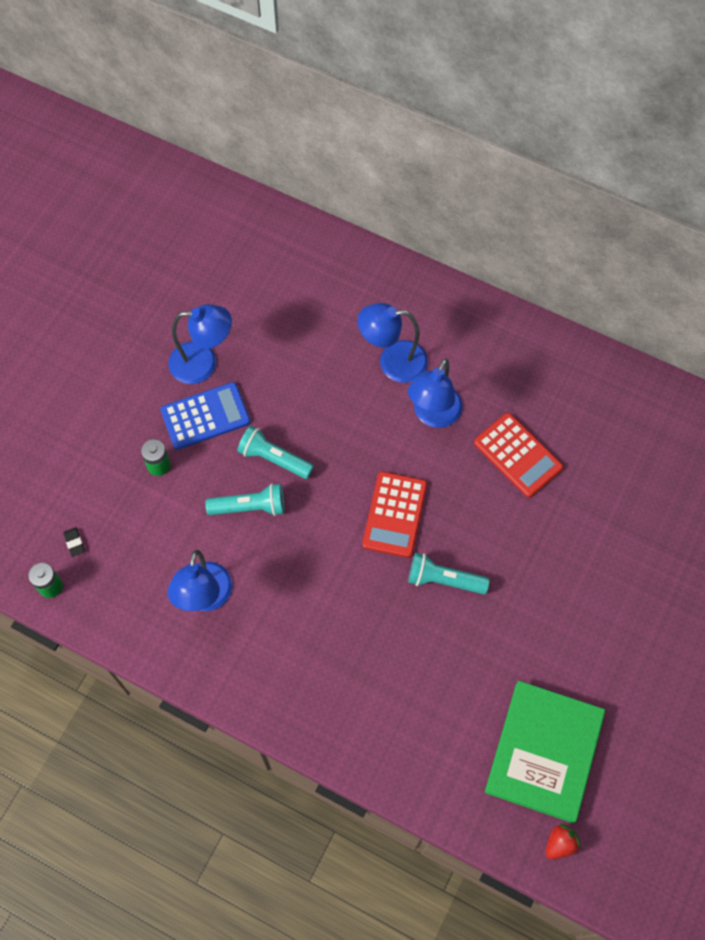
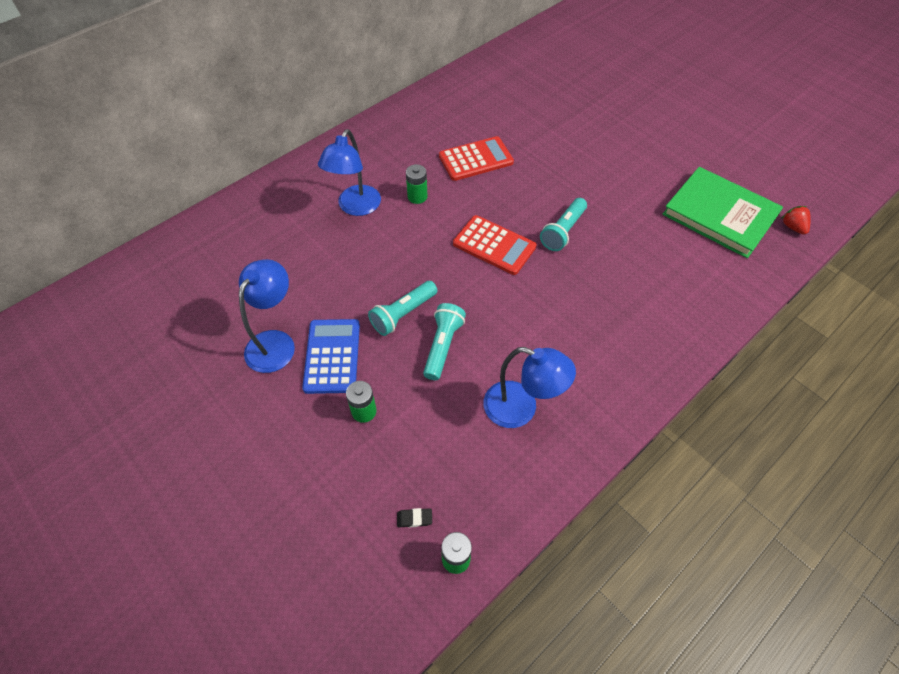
camera: 70 degrees left, 10 degrees down
blue lamp [408,359,463,428] -> green battery [406,164,428,204]

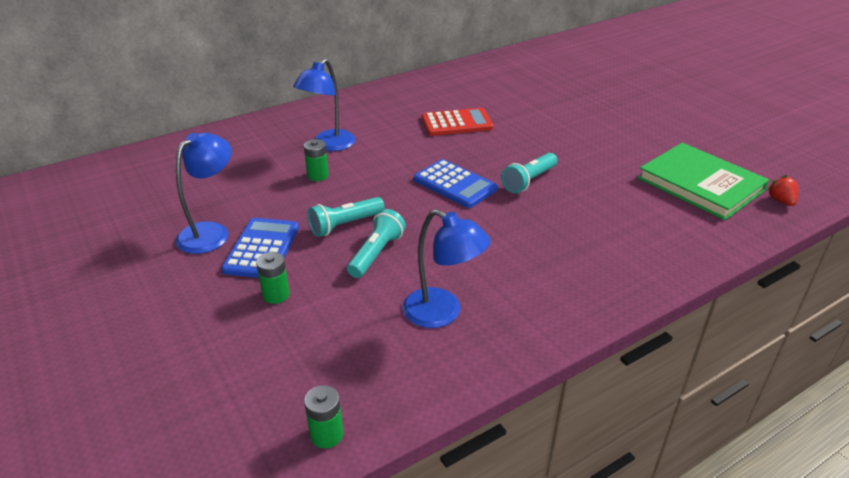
camera: 10 degrees right, 20 degrees down
black eraser [397,508,432,528] -> none
green battery [406,164,428,204] -> green battery moved to [304,139,329,181]
red calculator [453,215,536,275] -> blue calculator [414,159,498,208]

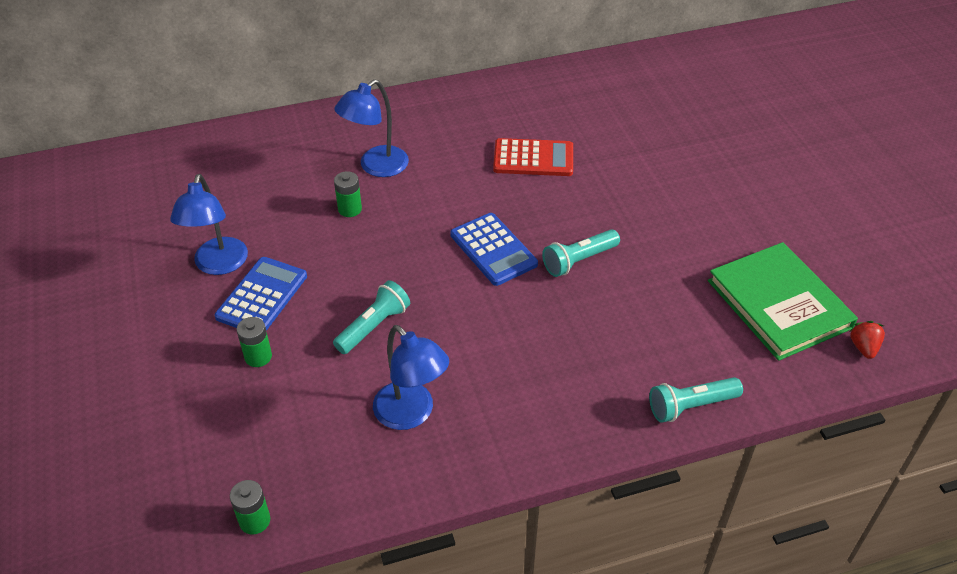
camera: 15 degrees right, 10 degrees up
blue lamp [176,133,232,254] -> blue lamp turned 135 degrees clockwise [170,174,248,275]
turquoise flashlight [308,197,384,237] -> turquoise flashlight moved to [649,377,743,423]

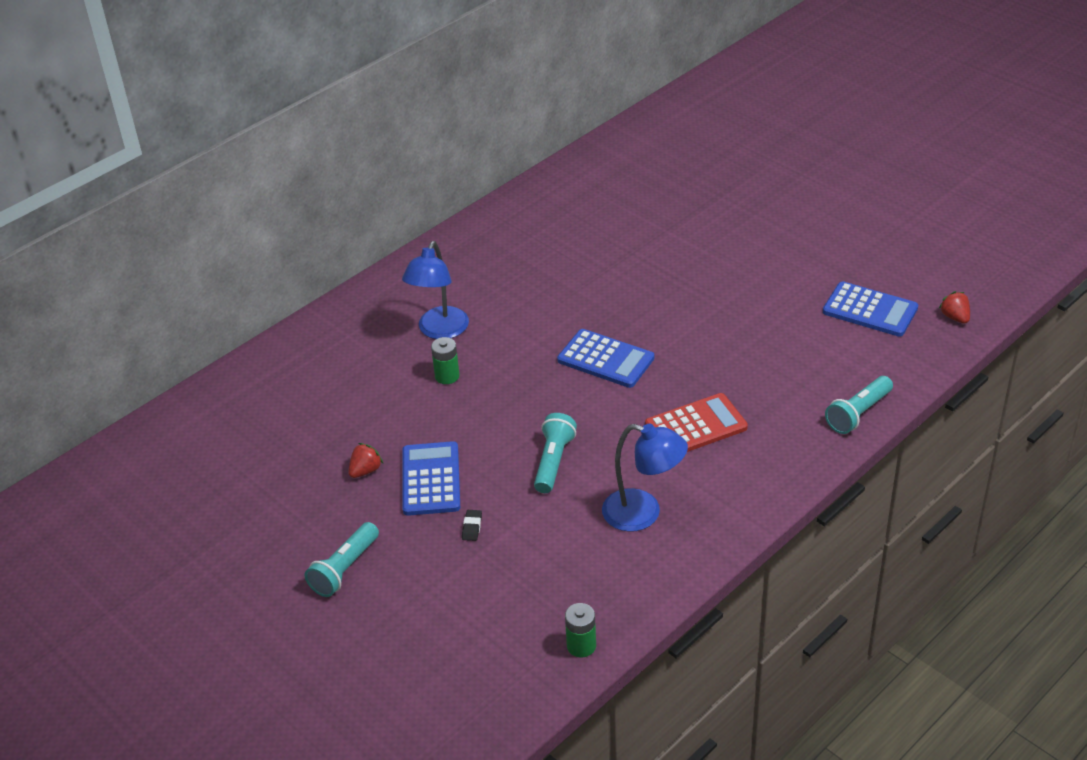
camera: 25 degrees left, 5 degrees down
blue lamp [170,174,248,275] -> red strawberry [348,443,383,478]
green battery [237,317,272,367] -> black eraser [462,510,482,541]
red calculator [493,138,573,176] -> red calculator moved to [645,393,748,452]
turquoise flashlight [542,229,620,277] -> turquoise flashlight moved to [305,522,379,597]
green book [708,242,858,361] -> blue calculator [823,281,918,337]

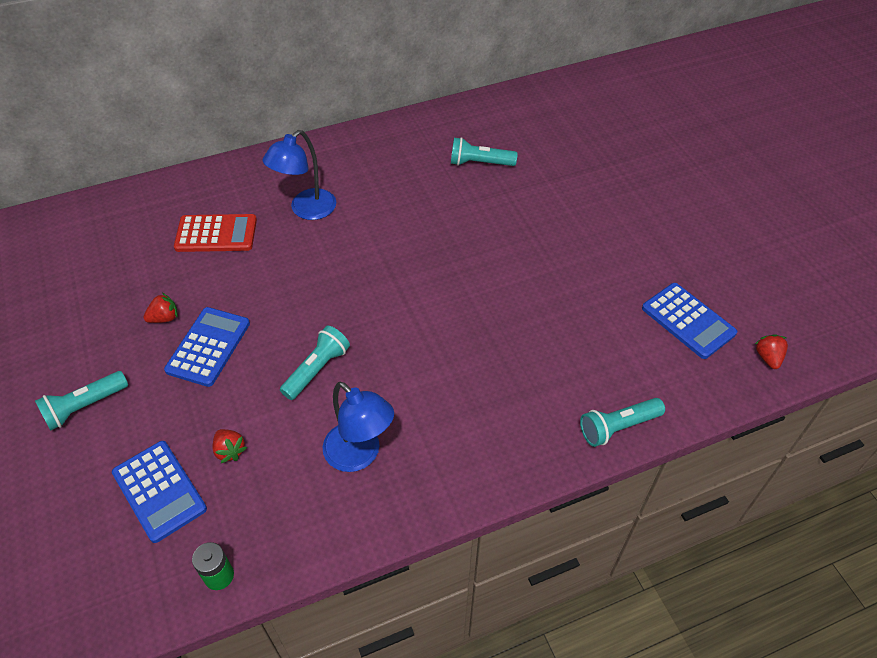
camera: 20 degrees right, 10 degrees up
green battery [431,337,460,384] -> none
black eraser [462,510,482,541] -> none
blue calculator [557,329,654,388] -> blue calculator moved to [112,441,207,543]
red calculator [645,393,748,452] -> red calculator moved to [174,214,257,252]
none -> red strawberry [212,429,247,463]
none -> turquoise flashlight [451,137,518,166]

